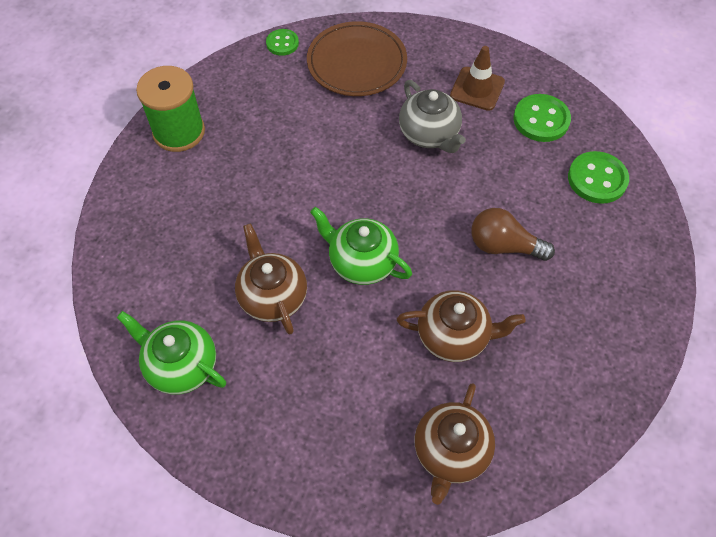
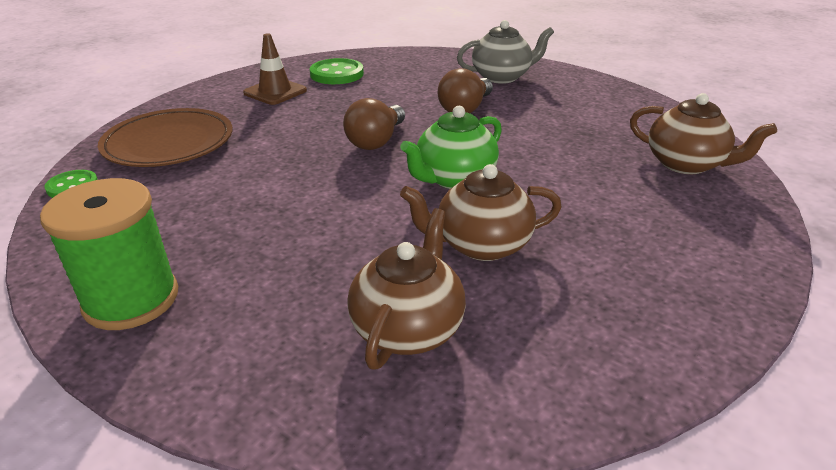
camera: 75 degrees left, 25 degrees down
green teapot [117,311,226,395] -> none
brown teapot [397,290,525,362] -> brown teapot moved to [347,208,466,370]
grey teapot [399,80,466,153] -> grey teapot moved to [457,20,554,84]
green button [568,151,629,204] -> none
none -> brown light bulb [343,98,405,150]

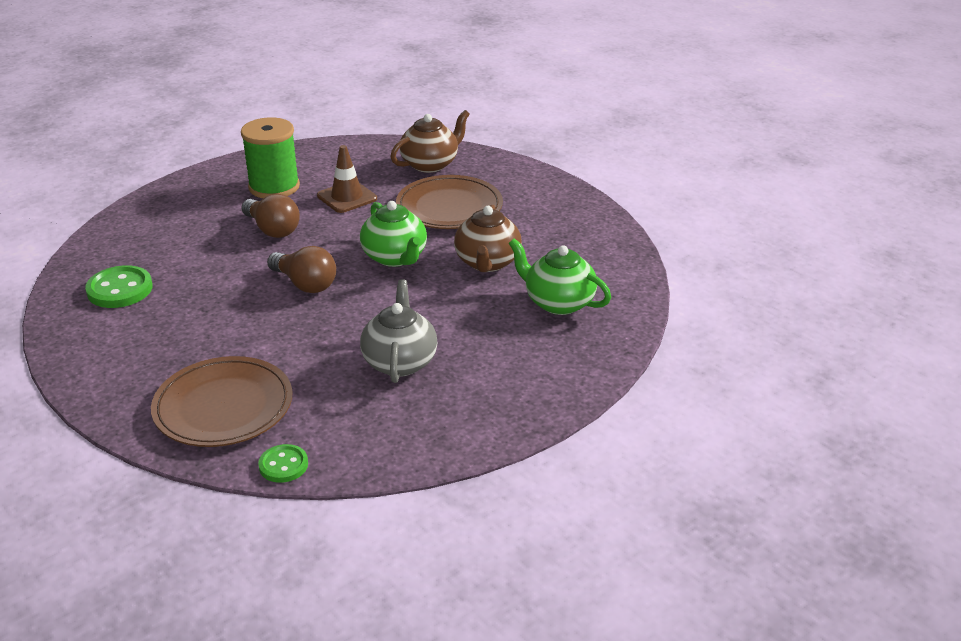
camera: 75 degrees left, 0 degrees up
green spool [40,178,178,330] -> green spool moved to [241,118,300,198]
brown traffic cone [243,33,307,105] -> brown traffic cone moved to [317,145,377,213]
brown teapot [347,208,466,370] -> green teapot [508,238,611,315]
grey teapot [457,20,554,84] -> grey teapot moved to [360,279,437,383]
none -> brown plate [396,175,503,229]

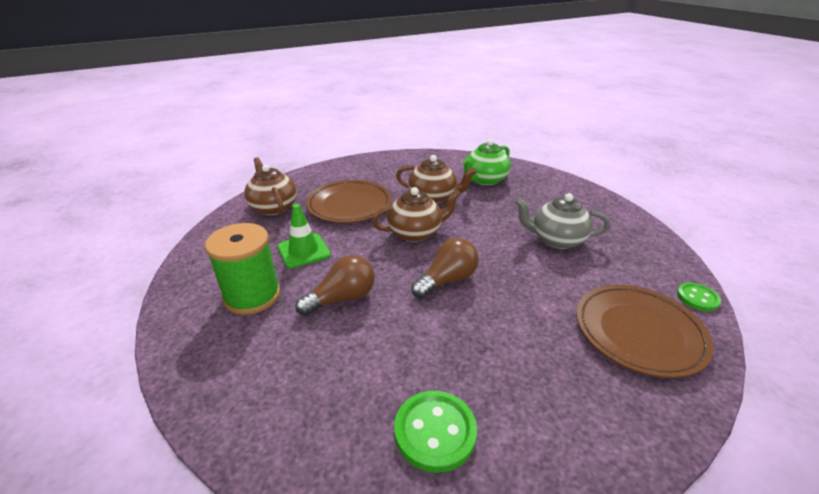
camera: 80 degrees left, 0 degrees up
brown traffic cone [317,145,377,213] -> green traffic cone [278,204,331,268]
green teapot [360,201,427,267] -> brown teapot [372,187,461,242]

